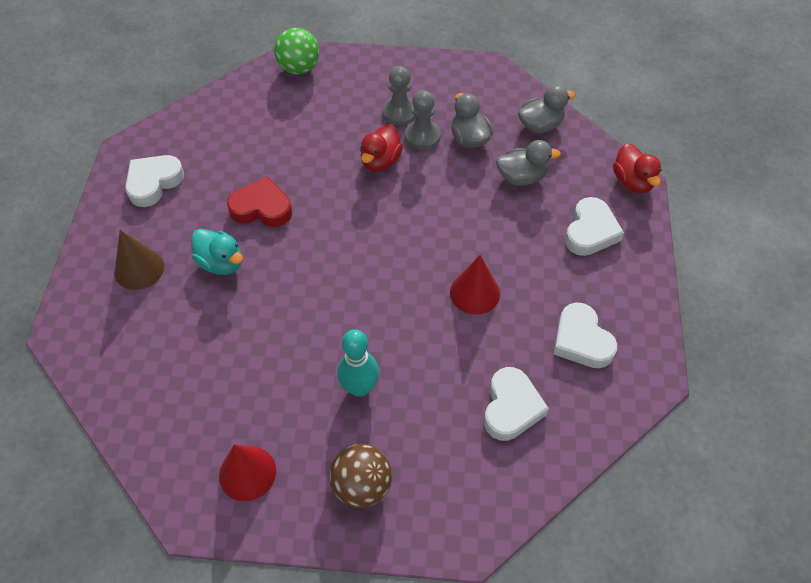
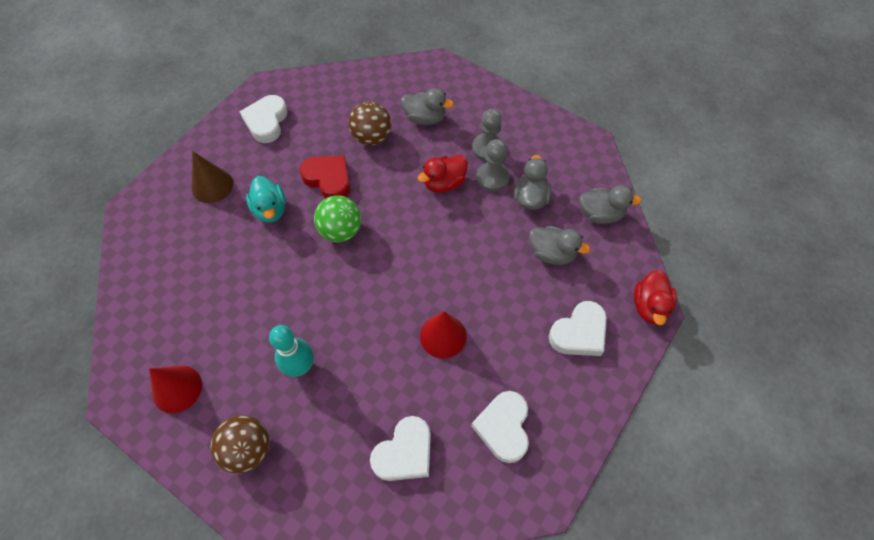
camera: 30 degrees right, 5 degrees up
white heart [125,155,184,207] -> white heart turned 60 degrees counterclockwise [239,95,288,143]
green ball [274,28,319,74] -> green ball moved to [314,195,361,242]
none -> brown ball [348,101,391,145]
none -> grey duck [401,88,454,125]

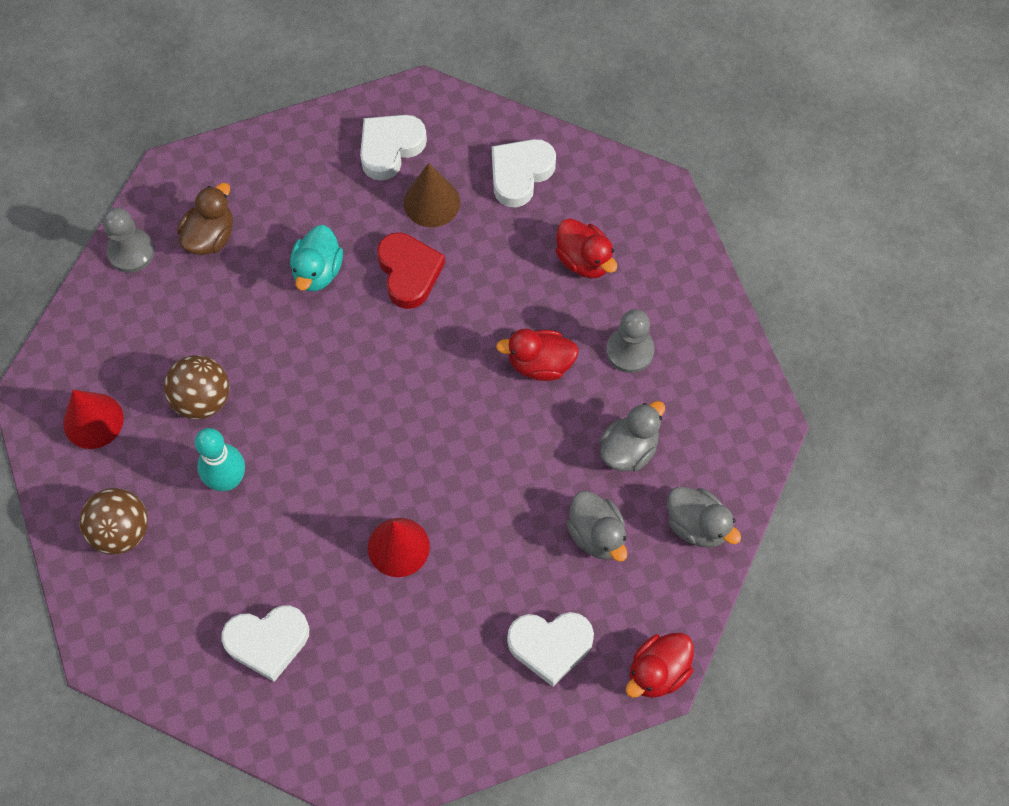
camera: 35 degrees right, 5 degrees up
brown cone [192,151,233,203] -> brown cone moved to [404,163,460,227]
green ball [314,195,361,242] -> none
brown ball [348,101,391,145] -> brown ball moved to [164,355,230,419]
grey duck [401,88,454,125] -> red duck [555,218,617,278]
white heart [471,391,529,463] -> white heart moved to [492,139,556,207]
grey pawn [476,139,510,192] -> grey pawn moved to [102,207,155,273]
none -> brown duck [177,183,233,255]

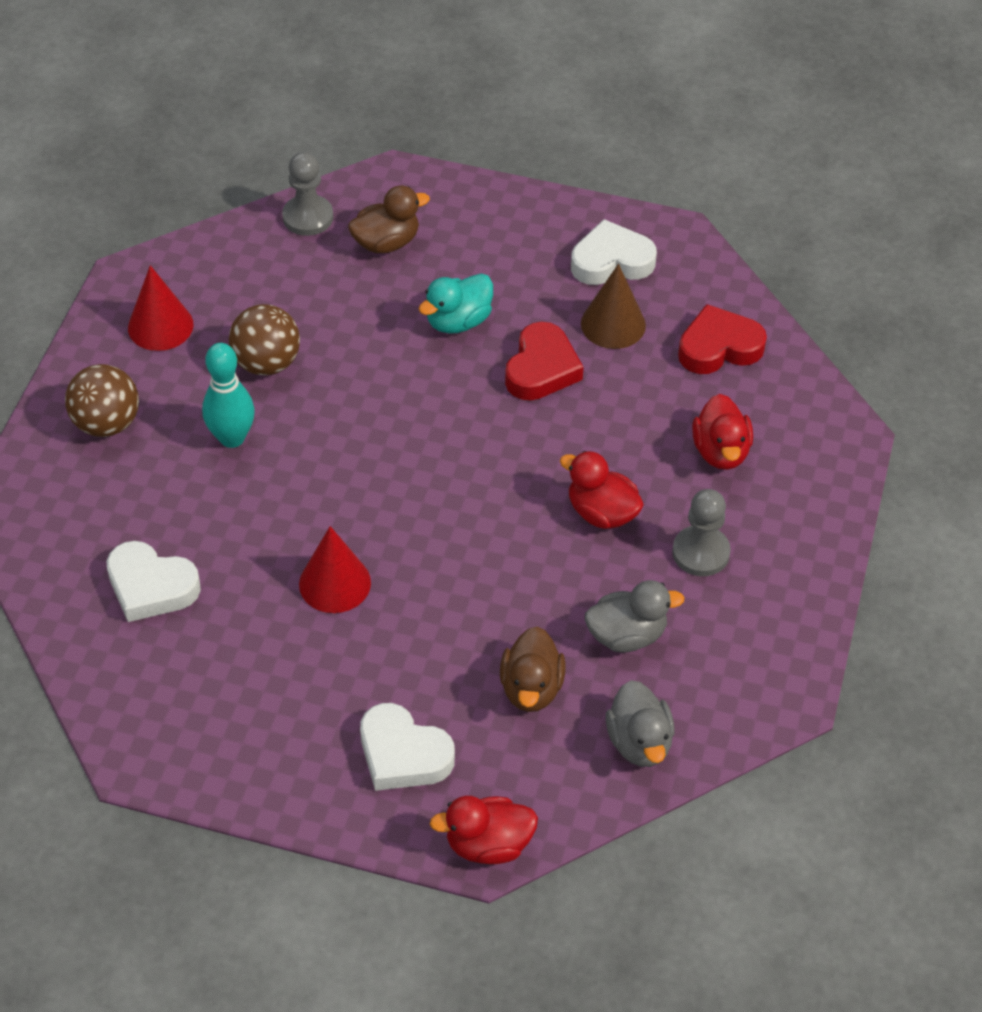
camera: 35 degrees right, 15 degrees down
white heart [492,139,556,207] -> red heart [678,304,767,374]
grey duck [566,491,628,562] -> brown duck [500,627,566,712]

